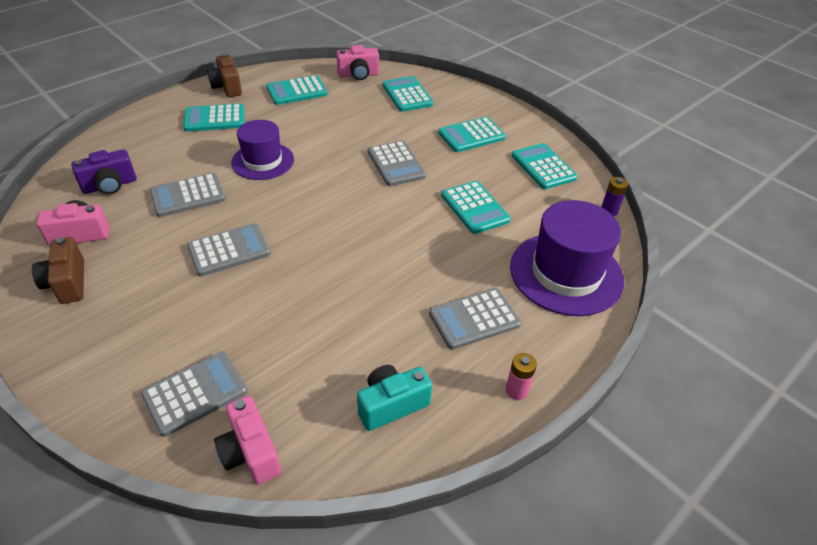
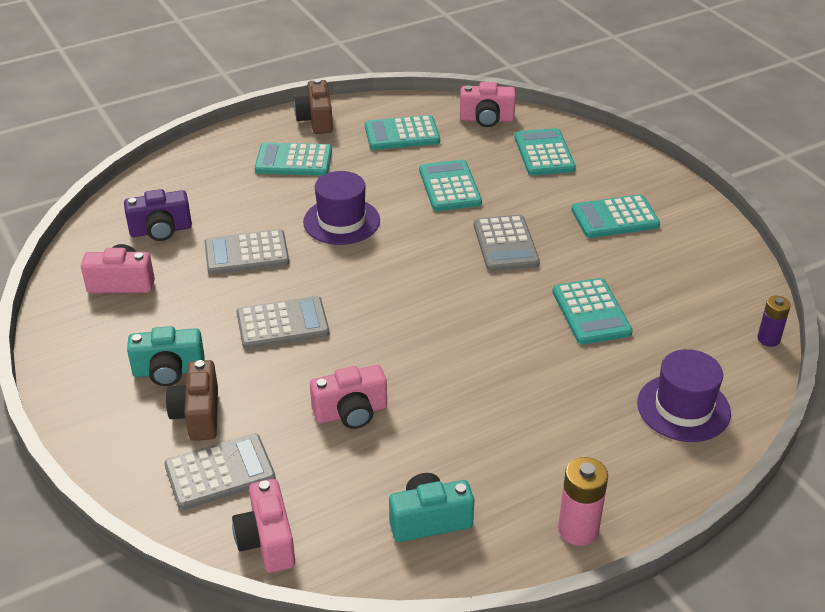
camera: 15 degrees right, 5 degrees down
brown camera [32,237,84,304] -> brown camera moved to [166,360,218,441]
grey calculator [429,288,521,350] -> none
pink battery [506,353,537,400] -> pink battery [558,457,608,546], size x1.52
purple hat [510,200,624,316] -> purple hat [637,349,731,442], size x0.65
turquoise calculator [512,143,578,189] -> turquoise calculator moved to [419,160,482,211]
none -> turquoise camera [127,326,205,386]
none -> pink camera [310,365,387,429]

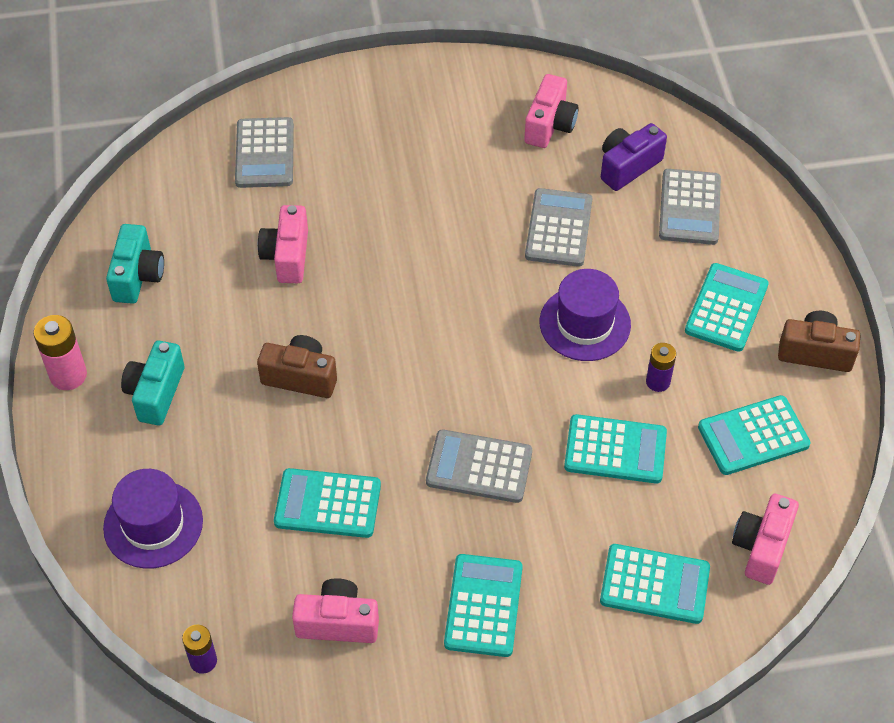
camera: 110 degrees right, 15 degrees up
purple camera [124,189,192,241] -> purple camera turned 45 degrees clockwise [601,123,667,191]
turquoise camera [127,326,205,386] -> turquoise camera moved to [121,341,184,426]
brown camera [166,360,218,441] -> brown camera moved to [257,335,337,398]
pink camera [232,479,295,573] -> pink camera moved to [292,578,379,643]
grey calculator [237,296,329,349] -> grey calculator moved to [659,169,721,245]
turquoise calculator [365,115,440,150] -> turquoise calculator turned 120 degrees counterclockwise [698,395,811,475]
none -> purple battery [646,343,676,392]

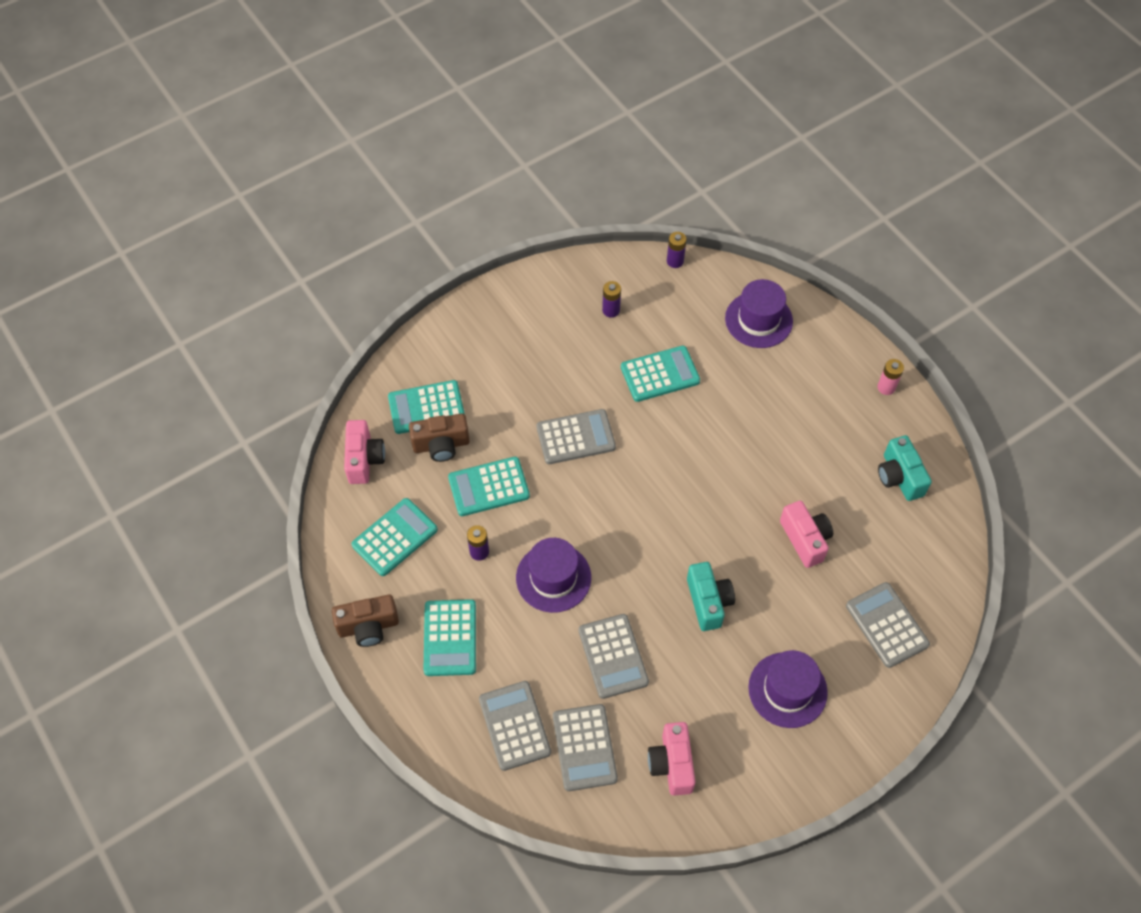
camera: 155 degrees right, 5 degrees up
pink battery [33,315,87,390] -> pink battery [877,359,904,395], size x0.66
turquoise camera [121,341,184,426] -> turquoise camera moved to [687,562,735,631]
brown camera [257,335,337,398] -> brown camera moved to [409,414,470,462]
pink camera [292,578,379,643] -> purple battery [602,281,621,318]
turquoise calculator [444,554,523,657] -> none
purple camera [601,123,667,191] -> grey calculator [553,704,618,791]
none -> purple hat [748,650,828,728]

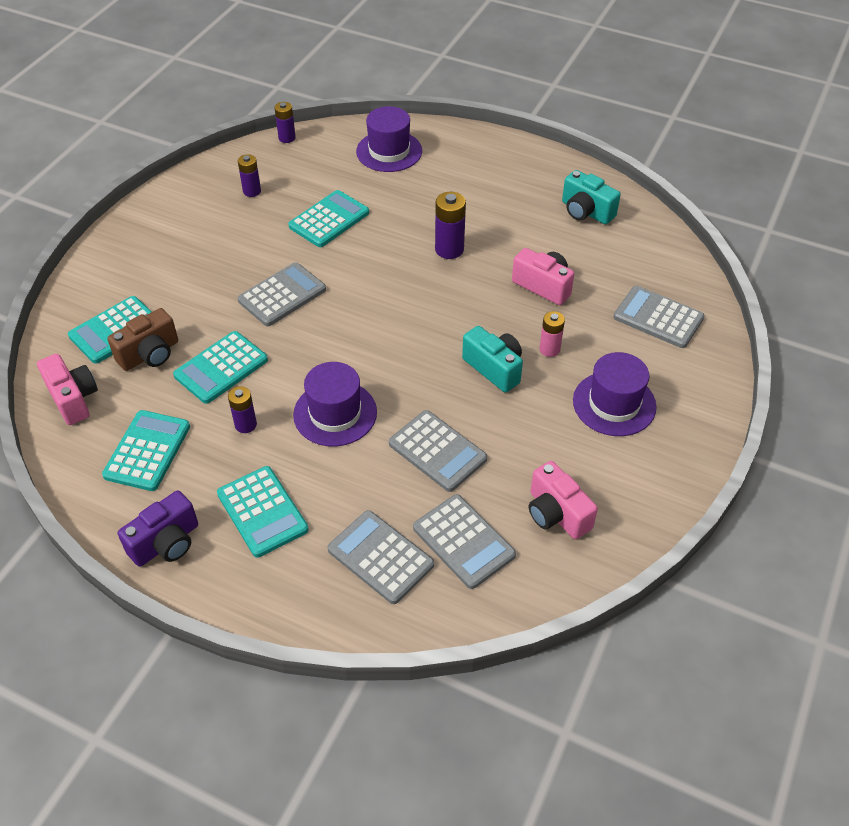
camera: 30 degrees left, 10 degrees down
brown camera [332,595,399,647] -> purple camera [118,491,198,567]
pink battery [877,359,904,395] -> pink battery moved to [540,311,565,357]
none -> purple battery [435,192,466,259]

